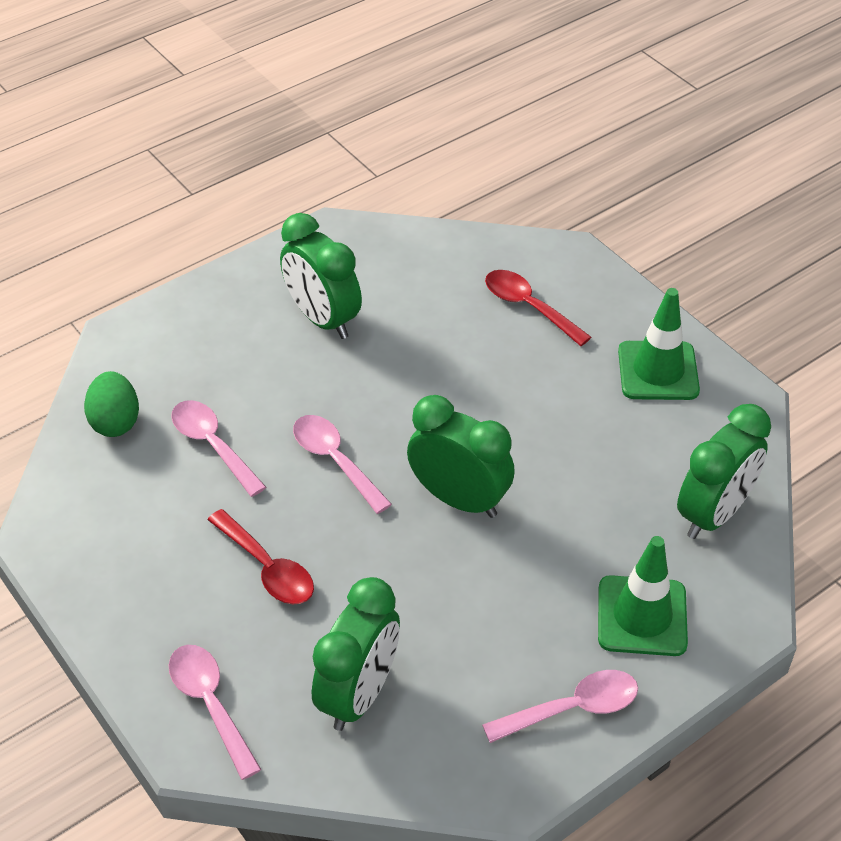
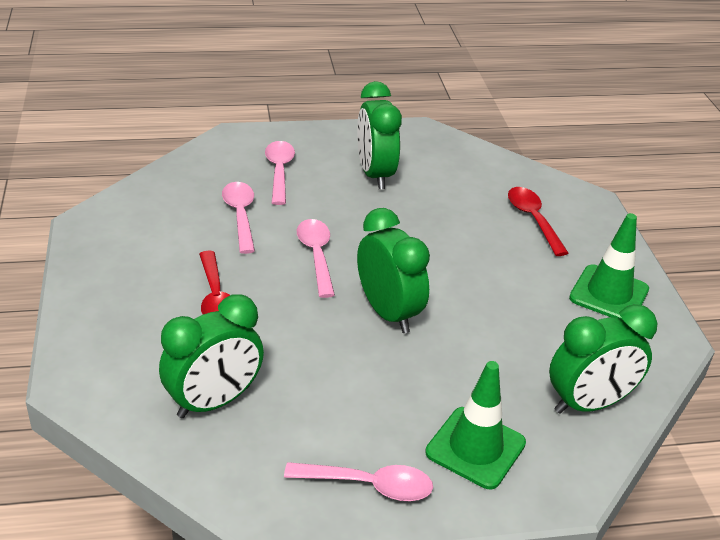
camera: 25 degrees right, 10 degrees down
green egg [84,371,139,437] -> none
pink spoon [169,645,262,780] -> pink spoon moved to [265,141,295,205]

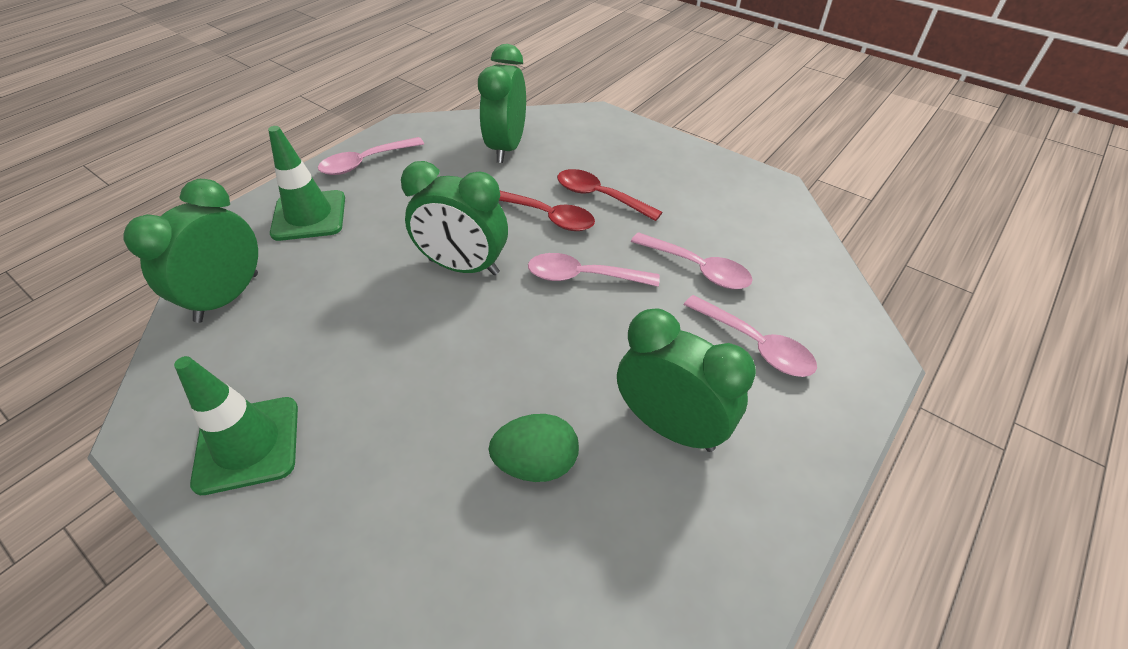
camera: 140 degrees right, 10 degrees up
pink spoon [297,219,335,298] -> pink spoon turned 150 degrees clockwise [528,253,660,287]
red spoon [508,187,568,256] -> red spoon moved to [499,191,595,231]
none -> green egg [489,414,579,482]

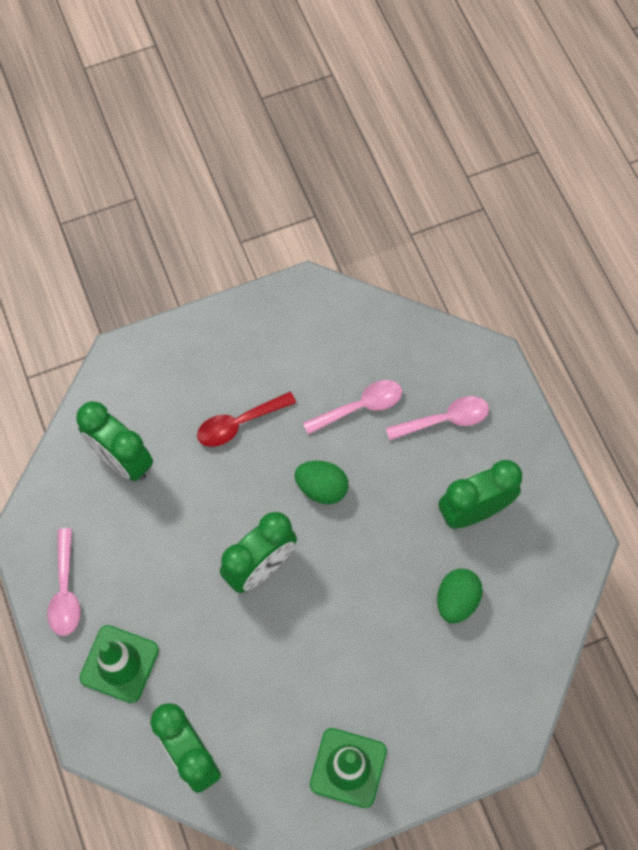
camera: 60 degrees left, 20 degrees up
red spoon [499,191,595,231] -> none
pink spoon [528,253,660,287] -> green egg [295,461,349,504]

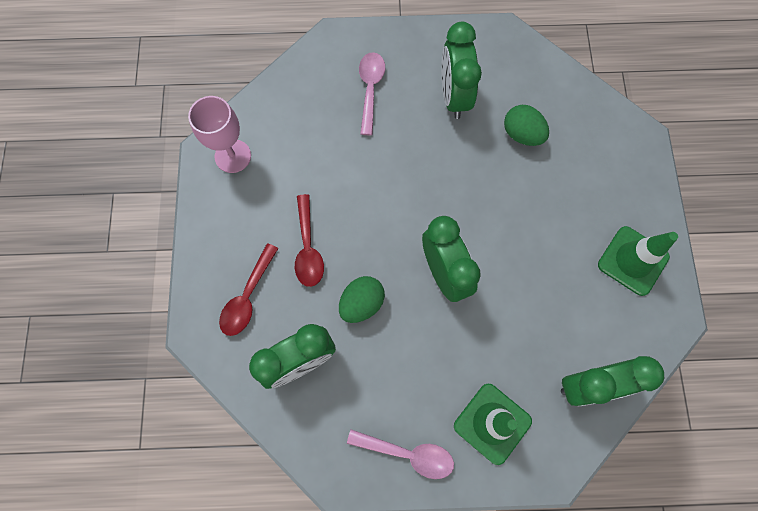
camera: 70 degrees left, 5 degrees up
green egg [295,461,349,504] -> green egg moved to [339,276,385,323]
pink spoon [303,380,402,435] -> none
none -> pink goblet [188,96,251,173]
none -> red spoon [219,243,279,336]

